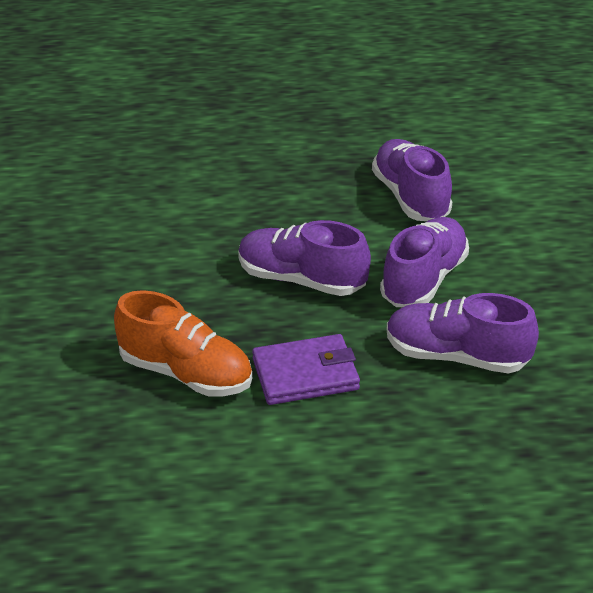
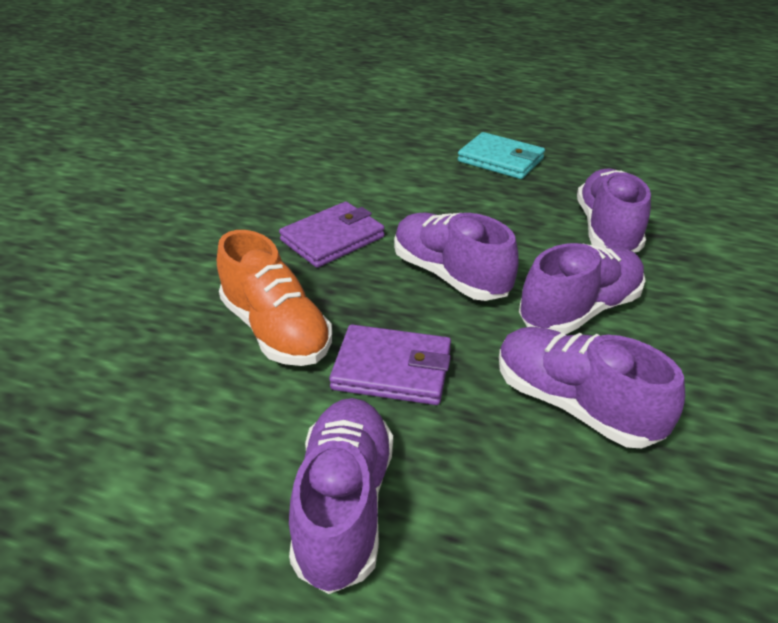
camera: 25 degrees right, 0 degrees up
none -> purple wallet [279,202,385,268]
none -> purple shoe [289,398,393,594]
none -> turquoise wallet [458,132,545,179]

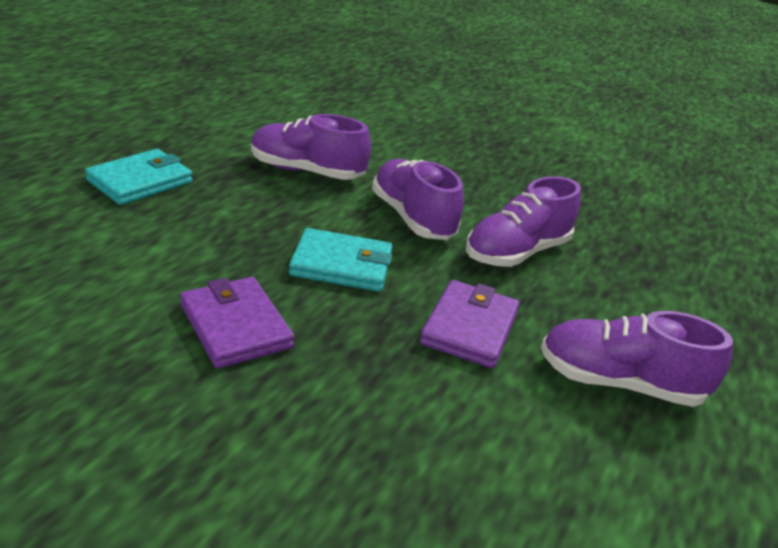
camera: 85 degrees left, 5 degrees down
orange shoe [217,230,332,366] -> none
purple shoe [394,213,519,301] -> turquoise wallet [289,228,393,292]

